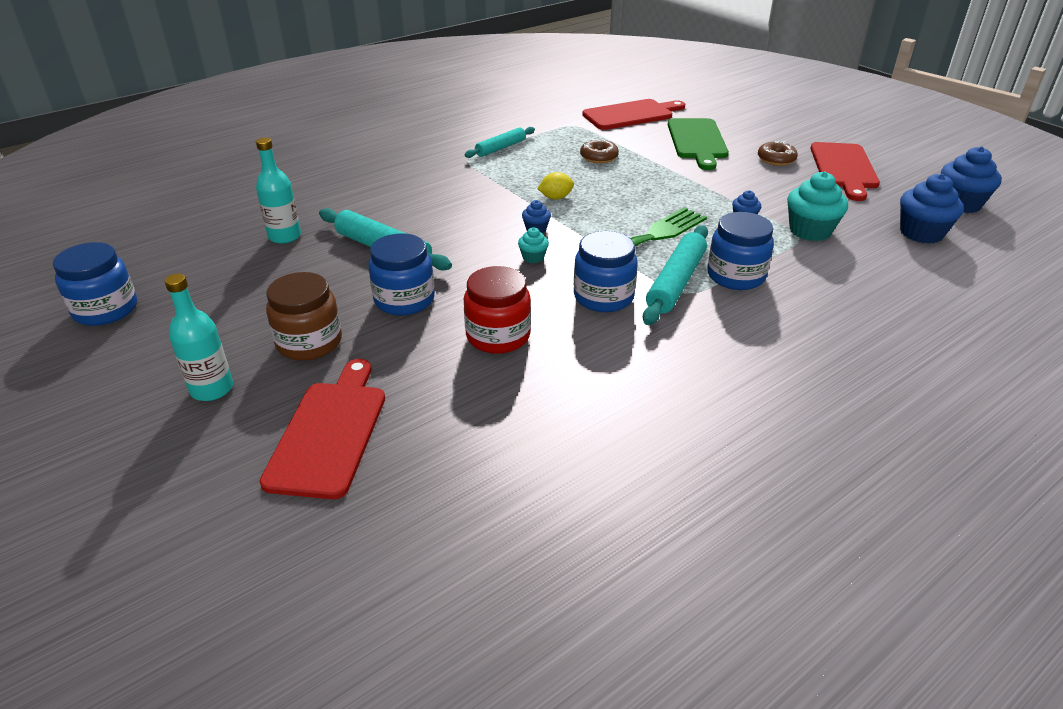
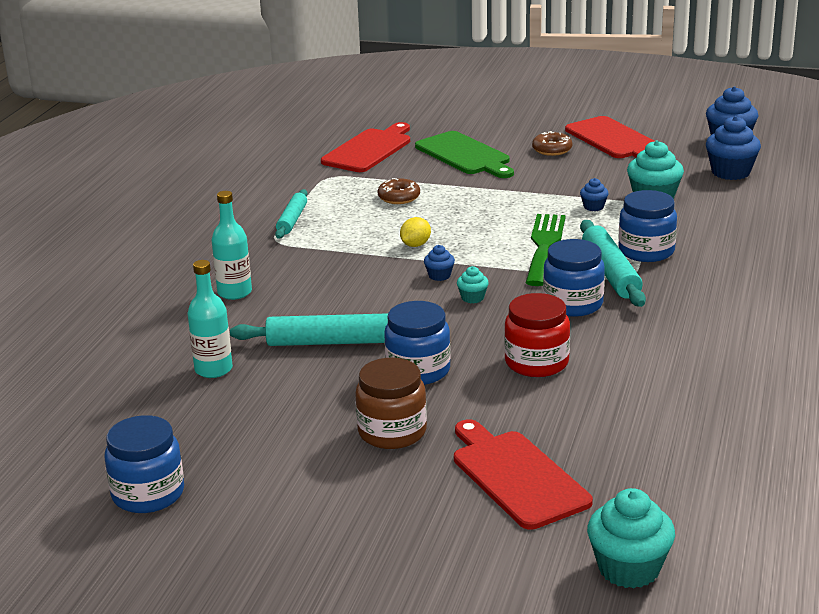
camera: 35 degrees left, 10 degrees down
turquoise bottle [164,273,233,401] -> turquoise bottle moved to [212,191,252,300]
none -> turquoise cupcake [587,488,675,588]

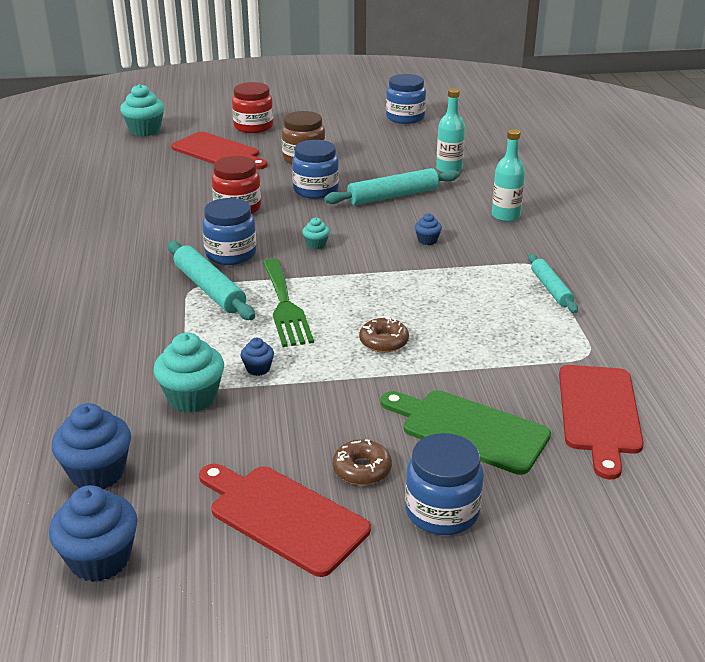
camera: 155 degrees right, 5 degrees up
brown donut [378,178,420,204] -> brown donut moved to [359,317,409,353]
yellow lemon [400,217,431,247] -> none
blue cupcake [424,245,455,281] -> blue cupcake moved to [415,213,442,245]
blue jar [618,190,677,262] -> blue jar moved to [405,433,484,535]
none -> red jar [232,82,273,133]

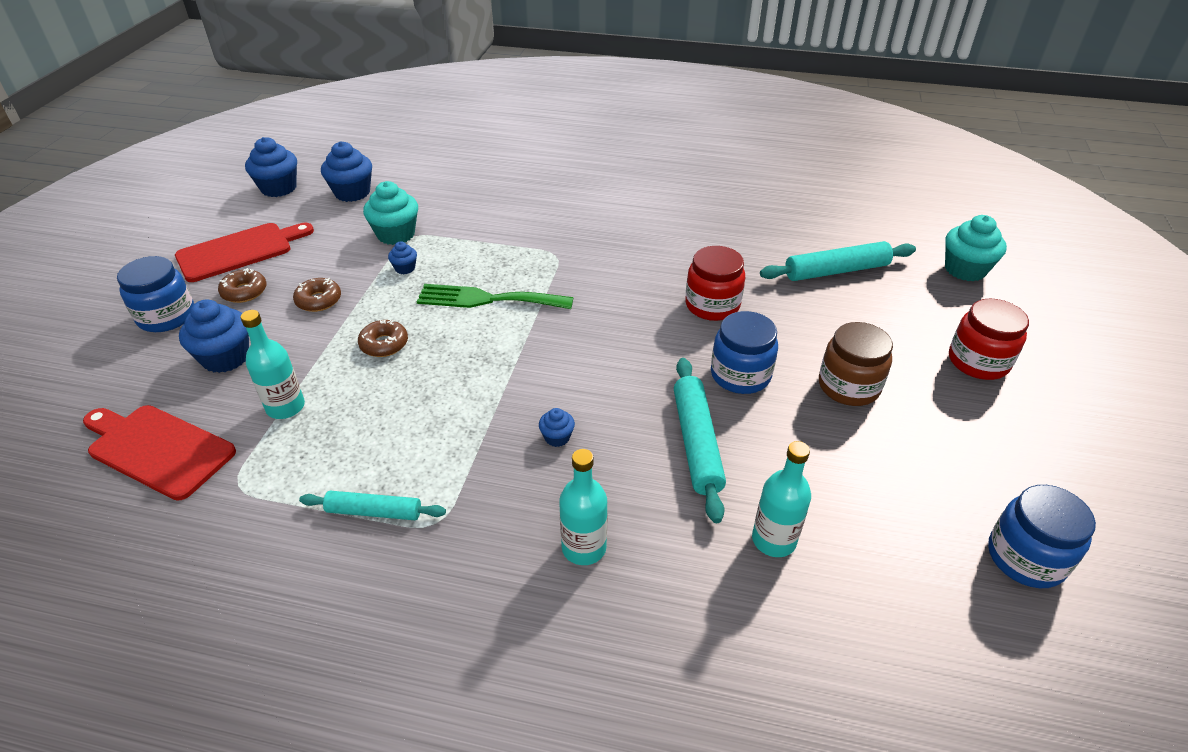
camera: 110 degrees right, 10 degrees up
turquoise rolling pin [167,241,255,320] -> turquoise rolling pin moved to [760,241,916,281]
red cutting board [171,132,268,169] -> none
blue jar [202,198,256,265] -> none
turquoise cupcake [302,217,330,250] -> none
green cutting board [381,390,551,475] -> blue cupcake [179,300,249,373]
none -> turquoise bottle [240,310,305,419]
none -> brown donut [293,278,341,312]

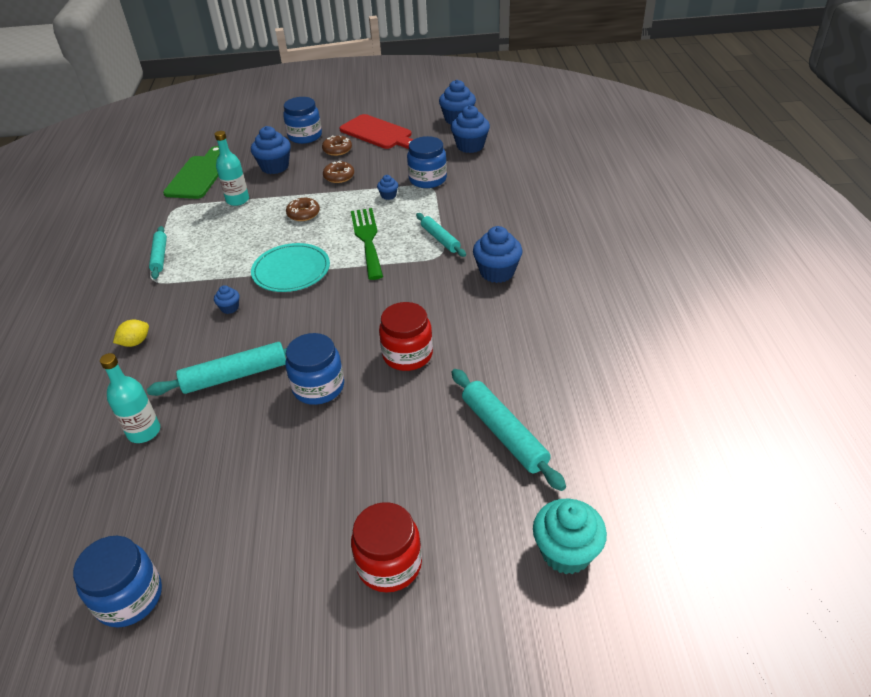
camera: 75 degrees right, 0 degrees up
red cutting board [83,405,236,501] -> green cutting board [163,146,220,199]
turquoise cupcake [363,181,418,245] -> blue jar [407,136,447,188]
turquoise bottle [559,449,608,565] -> yellow lemon [113,320,149,347]
brown jar [819,322,893,406] -> none
none -> turquoise plate [251,243,330,292]
none -> turquoise rolling pin [416,213,466,257]
none -> blue cupcake [473,226,523,283]

